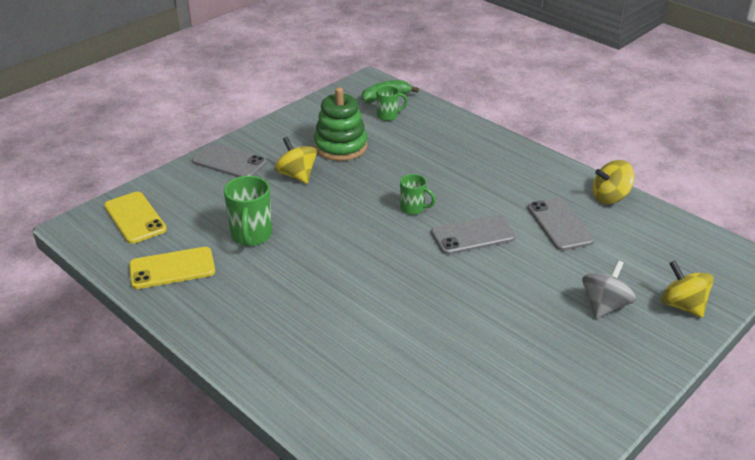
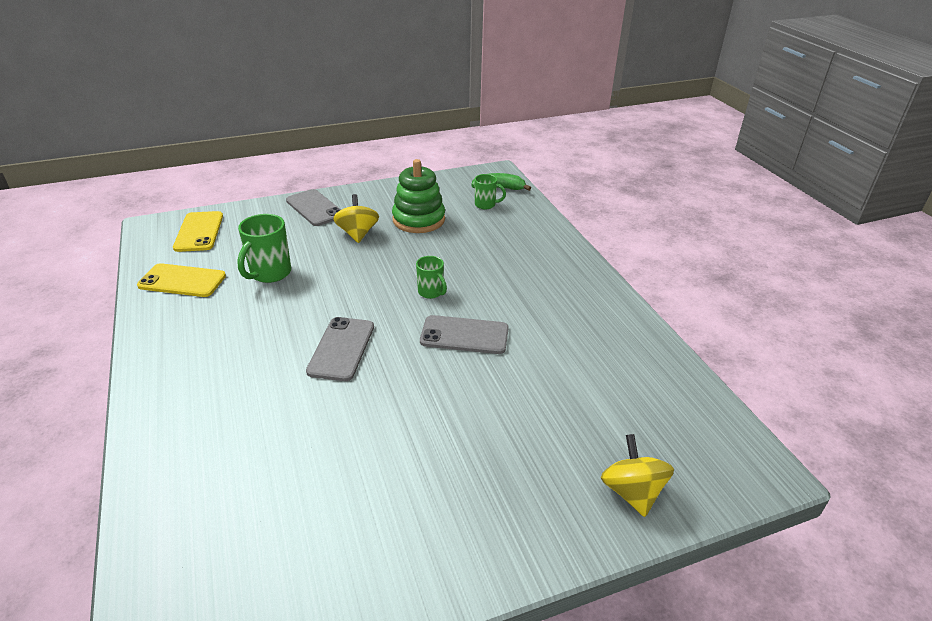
camera: 25 degrees right, 0 degrees up
grey phone [528,197,595,251] -> grey phone moved to [306,317,374,381]
grey spinning top [582,260,636,318] -> none
yellow spinning top [593,160,635,204] -> none

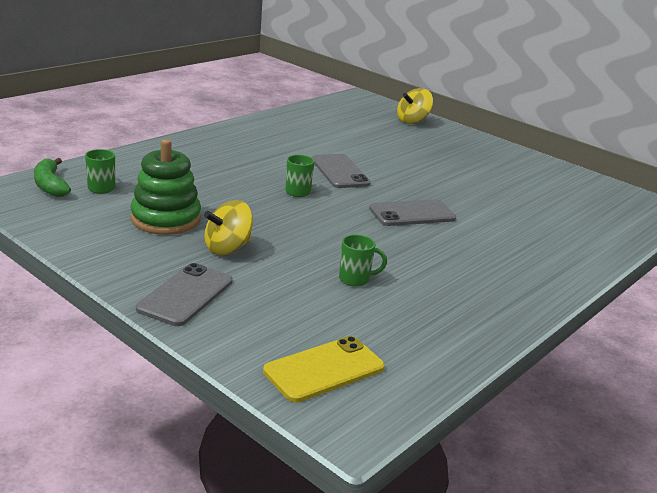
camera: 120 degrees left, 10 degrees down
yellow phone [137,263,226,297] -> none
green mug [237,214,291,283] -> green mug [339,234,387,287], size x0.61

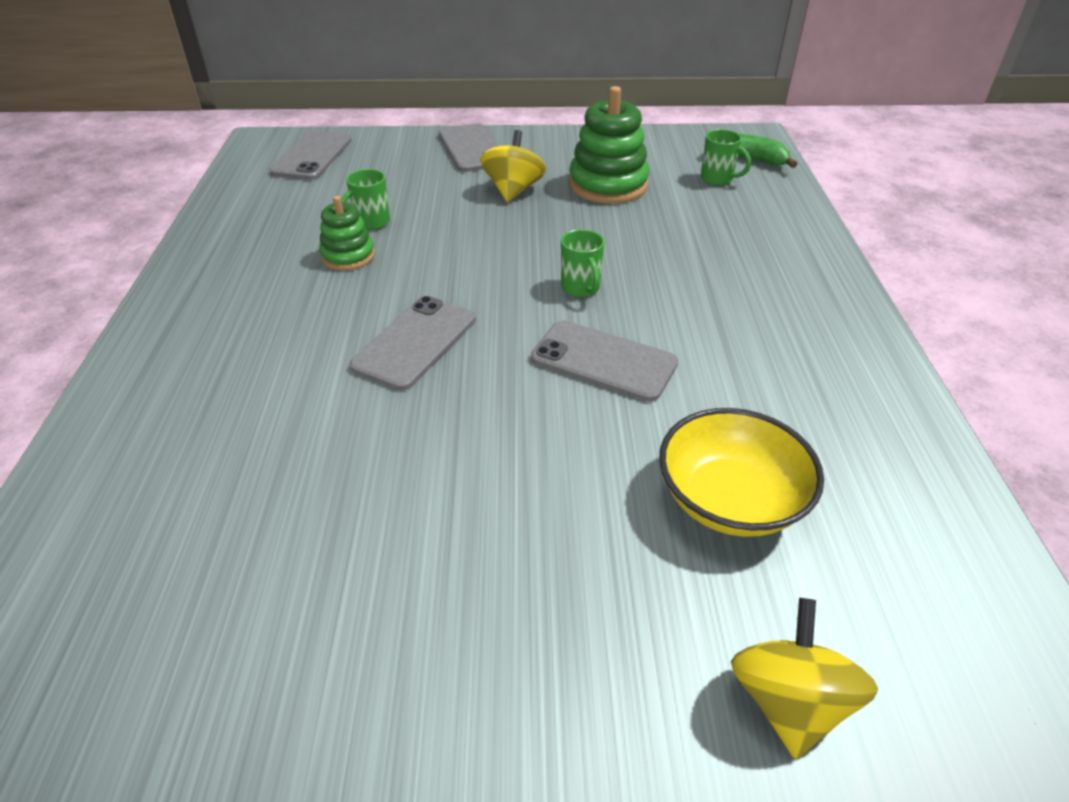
camera: 140 degrees right, 15 degrees up
yellow phone [263,336,385,403] -> grey phone [269,131,351,180]
none -> green stacking toy [319,196,375,270]
none -> yellow bowl [659,408,824,537]

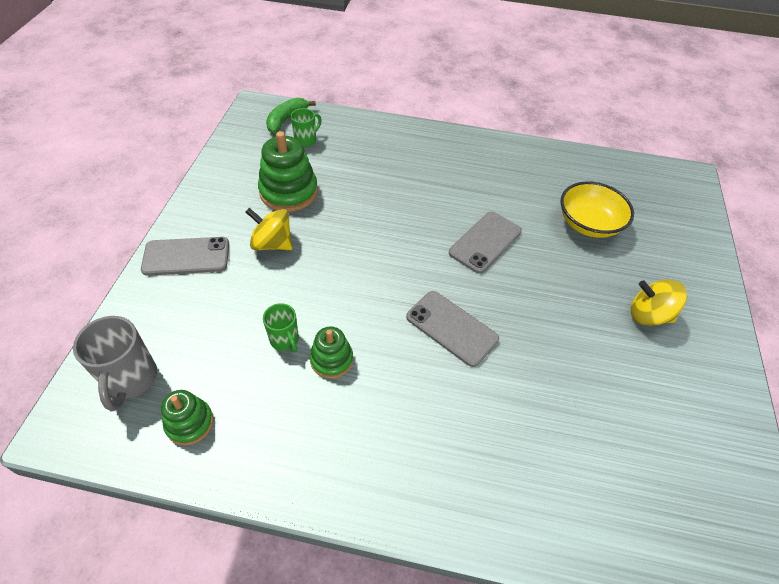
camera: 80 degrees left, 10 degrees up
grey phone [269,131,351,180] -> grey mug [73,316,157,411]
green mug [561,229,604,297] -> none
yellow spinning top [731,598,878,759] -> yellow spinning top moved to [631,279,687,326]
none -> green stacking toy [161,390,214,445]

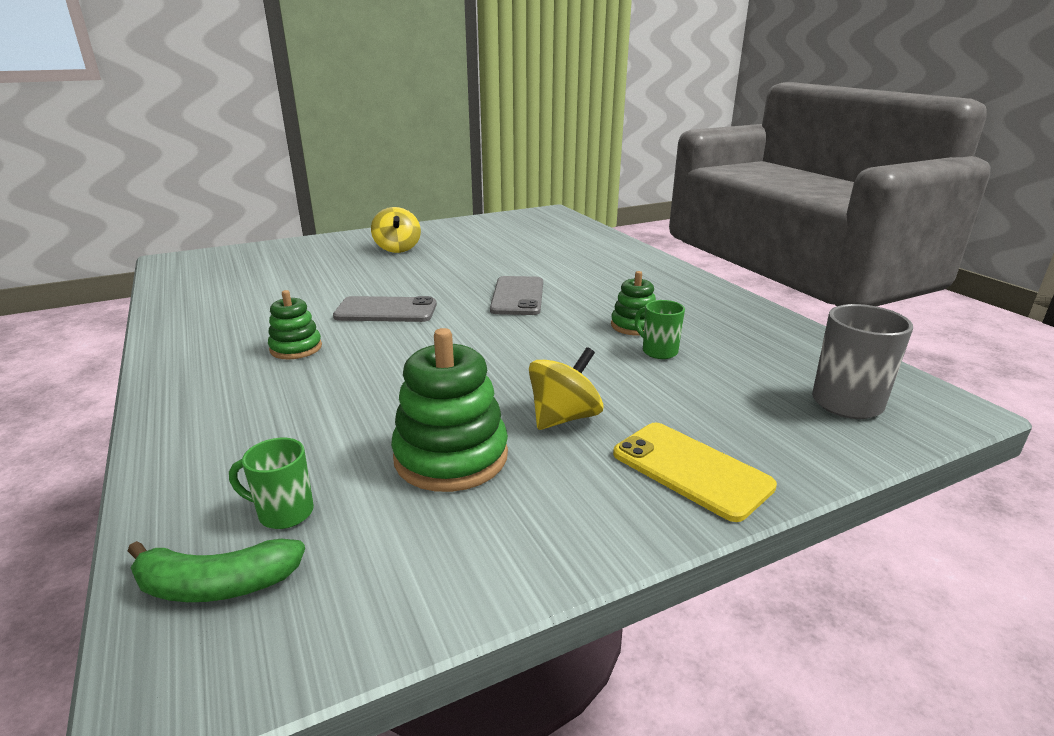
camera: 125 degrees left, 25 degrees down
grey phone [141,237,229,276] -> yellow phone [613,422,777,522]
green stacking toy [161,390,214,445] -> green stacking toy moved to [268,290,322,359]
yellow spinning top [246,208,293,250] -> yellow spinning top turned 120 degrees counterclockwise [529,347,603,430]
green mug [263,303,299,352] -> green mug turned 60 degrees counterclockwise [634,300,685,359]
yellow bowl [561,181,634,238] -> none

